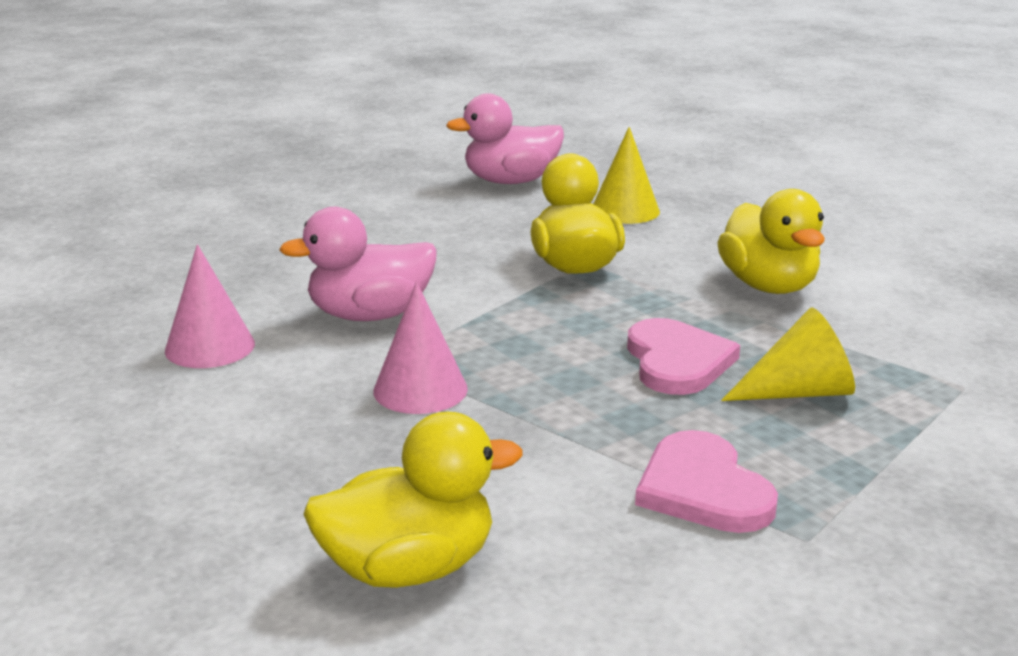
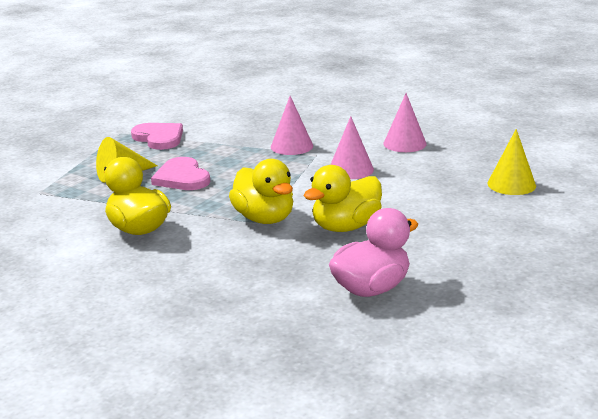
camera: 160 degrees right, 0 degrees up
pink duck [279,207,437,321] -> pink cone [330,116,374,179]
yellow duck [303,412,522,588] -> yellow duck moved to [303,165,382,232]
yellow cone [593,127,660,224] -> yellow cone moved to [487,129,536,195]

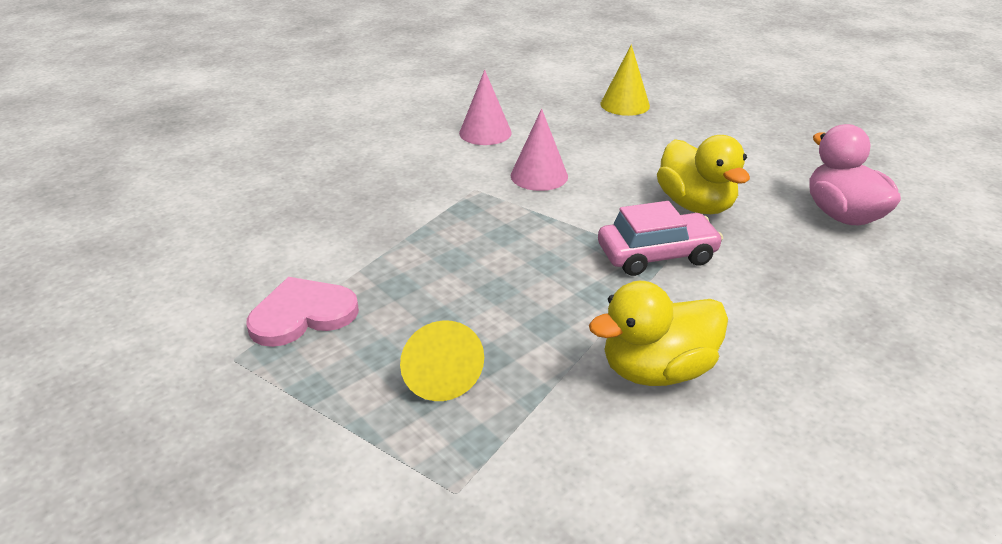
camera: 75 degrees left, 10 degrees up
pink heart [151,157,210,190] -> none
yellow duck [229,159,293,224] -> pink car [598,201,723,276]
pink cone [271,96,313,155] -> none

